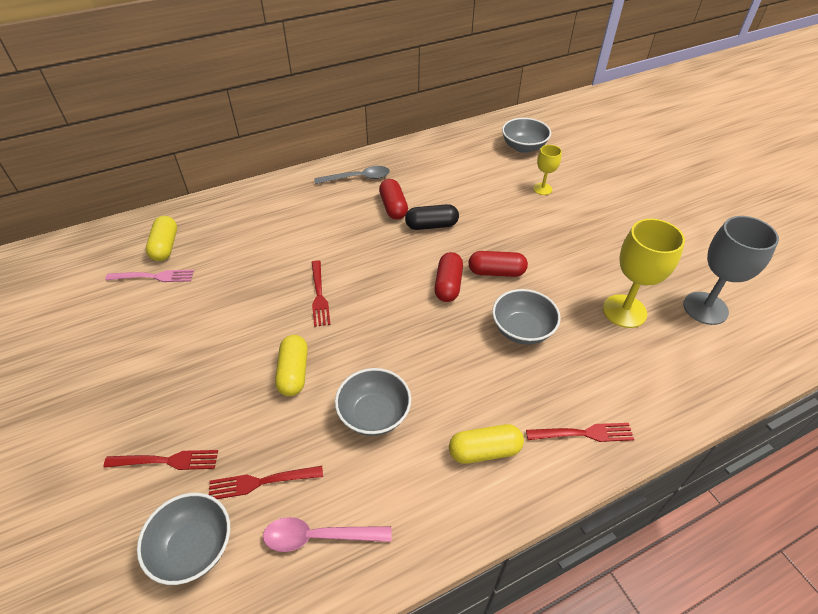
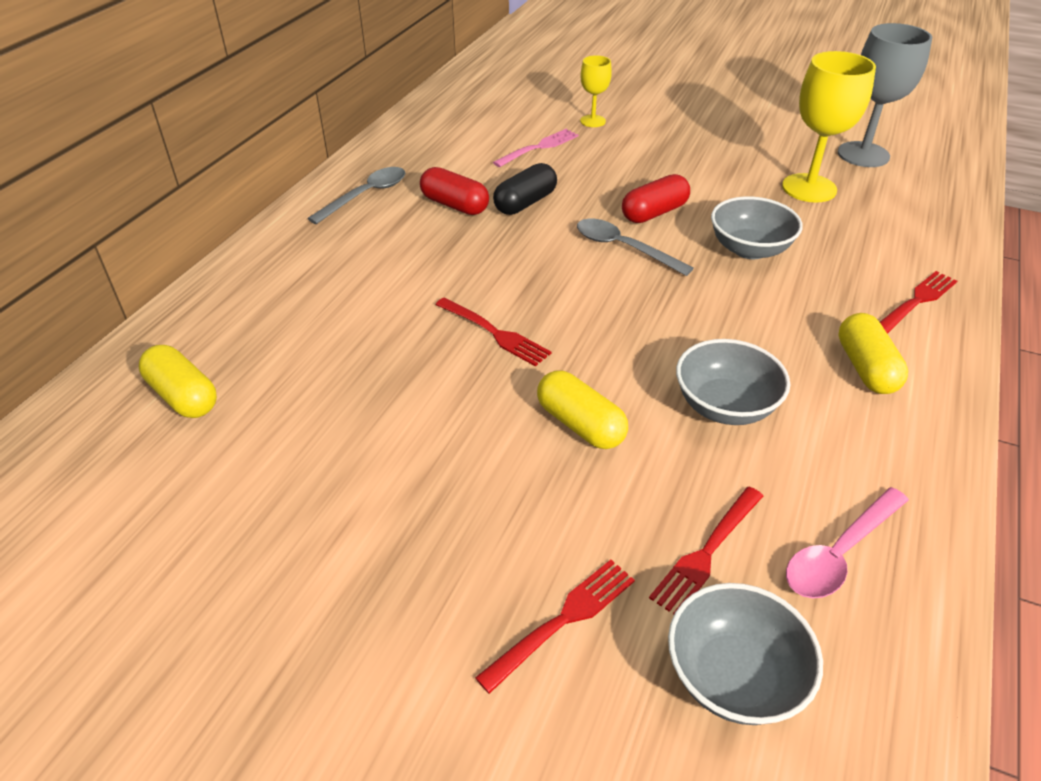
camera: 40 degrees left, 5 degrees down
pink fork [105,270,194,282] -> pink fork moved to [493,129,579,167]
red capsule [434,252,463,302] -> grey spoon [577,219,694,276]
yellow capsule [449,424,524,464] -> yellow capsule turned 45 degrees counterclockwise [838,313,908,394]
grey bowl [502,118,551,153] -> none

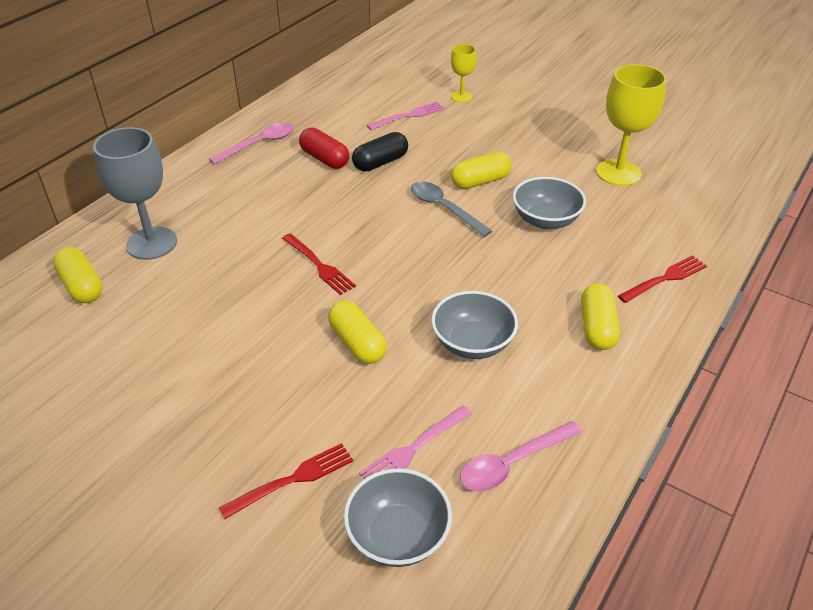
camera: 10 degrees right, 0 degrees up
grey spoon [307,167,405,224] -> pink spoon [209,123,294,164]
red capsule [622,174,690,223] -> yellow capsule [451,152,512,189]
red fork [649,487,763,615] -> pink fork [359,406,472,479]
grey goblet [837,23,932,167] -> grey goblet moved to [93,127,177,260]

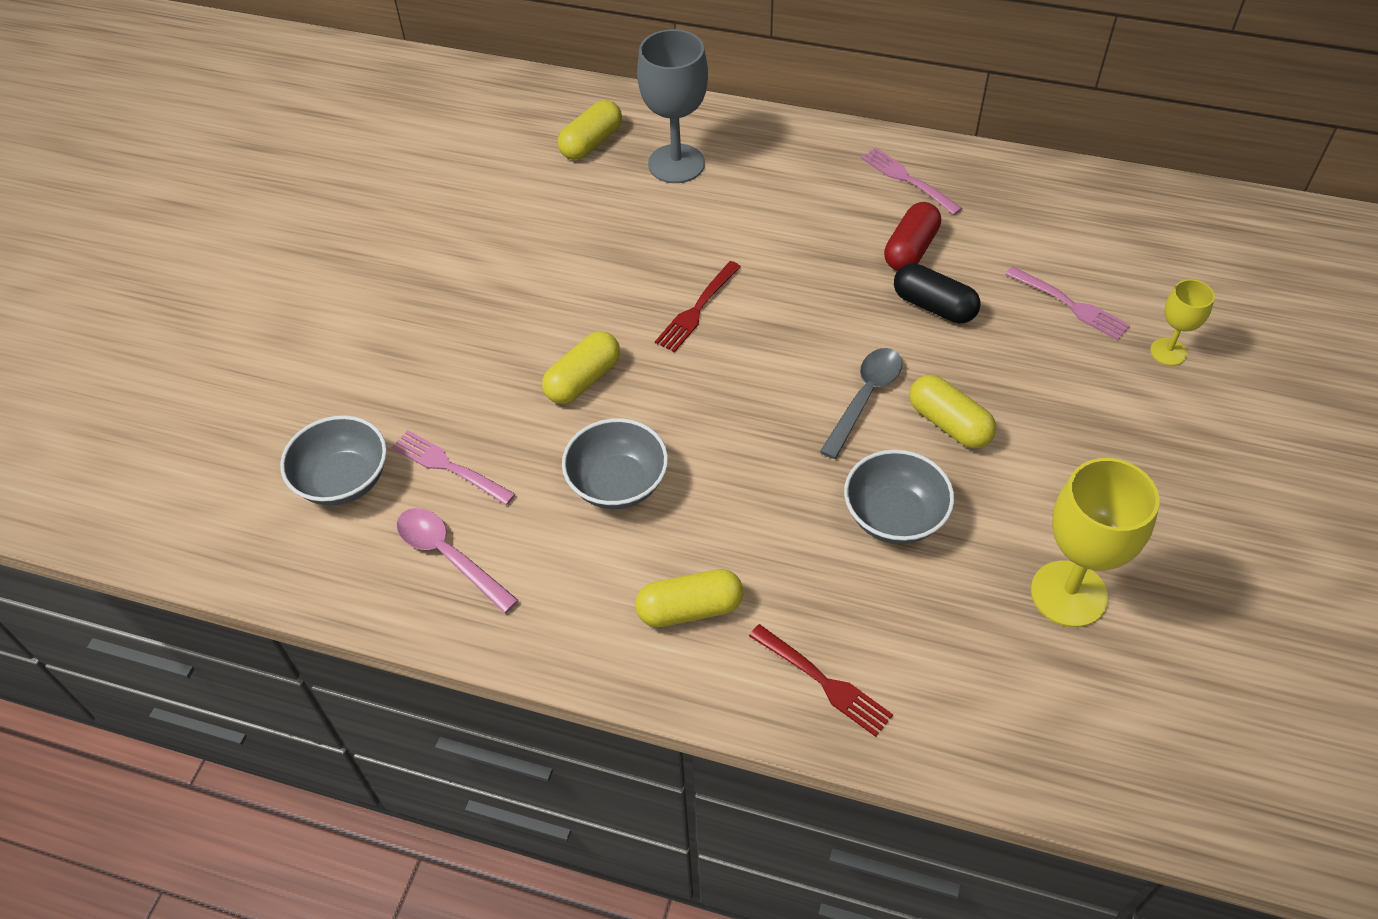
camera: 75 degrees right, 10 degrees up
pink spoon [209,123,294,164] -> pink fork [861,147,963,215]
red fork [219,443,353,519] -> none

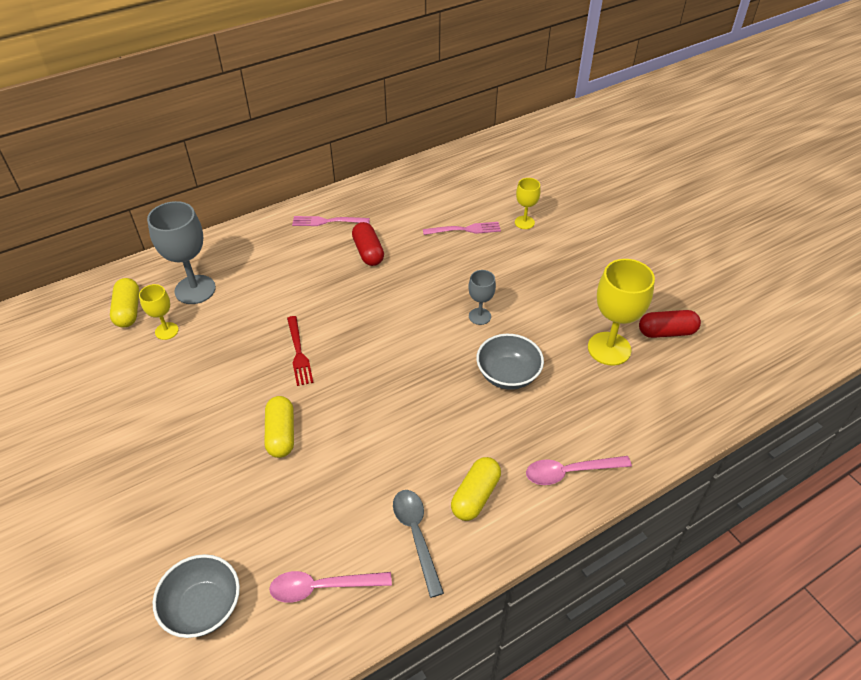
camera: 50 degrees left, 5 degrees down
pink fork [391,430,516,505] -> none
grey bowl [562,418,668,509] -> none
red fork [749,624,893,737] -> pink spoon [526,456,632,485]
grey spoon [820,348,902,459] -> grey spoon moved to [393,490,444,598]
black capsule [894,263,980,323] -> none
yellow capsule [909,375,997,449] -> grey goblet [468,270,496,325]
none -> yellow goblet [139,284,179,340]
none -> red capsule [639,310,701,338]

